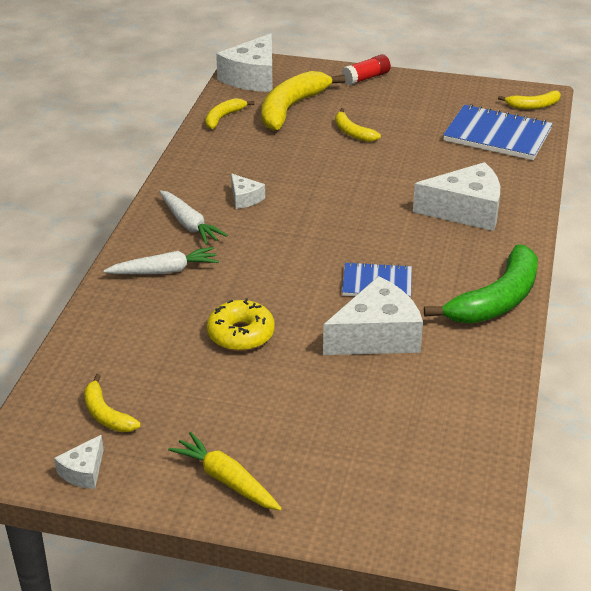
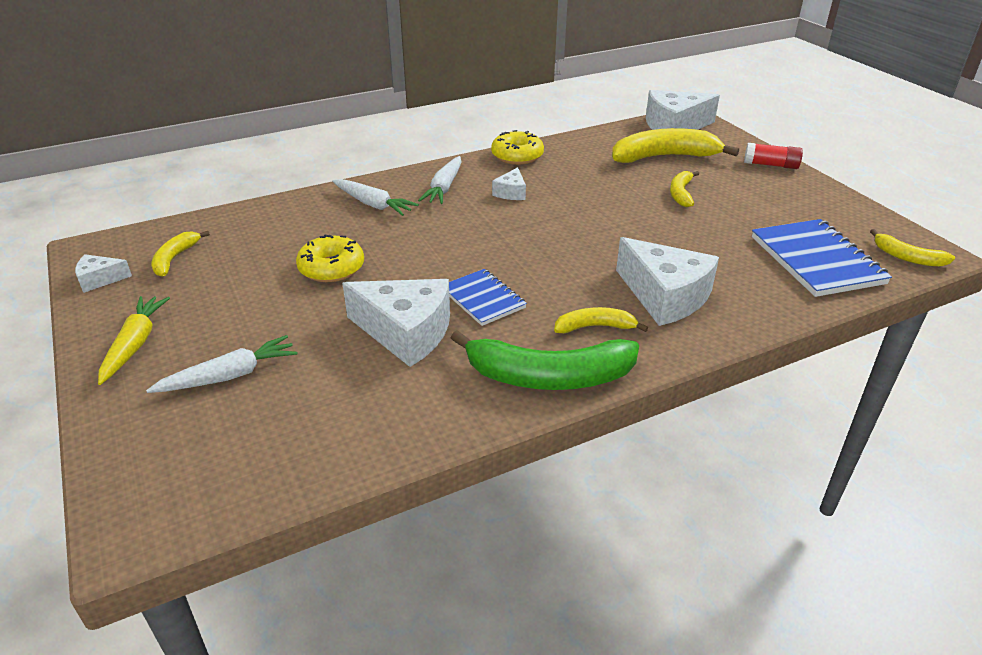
camera: 50 degrees right, 0 degrees up
yellow banana [205,98,254,129] -> yellow banana moved to [554,307,648,333]
none -> white carrot [146,335,297,393]
none -> yellow donut [491,130,544,165]

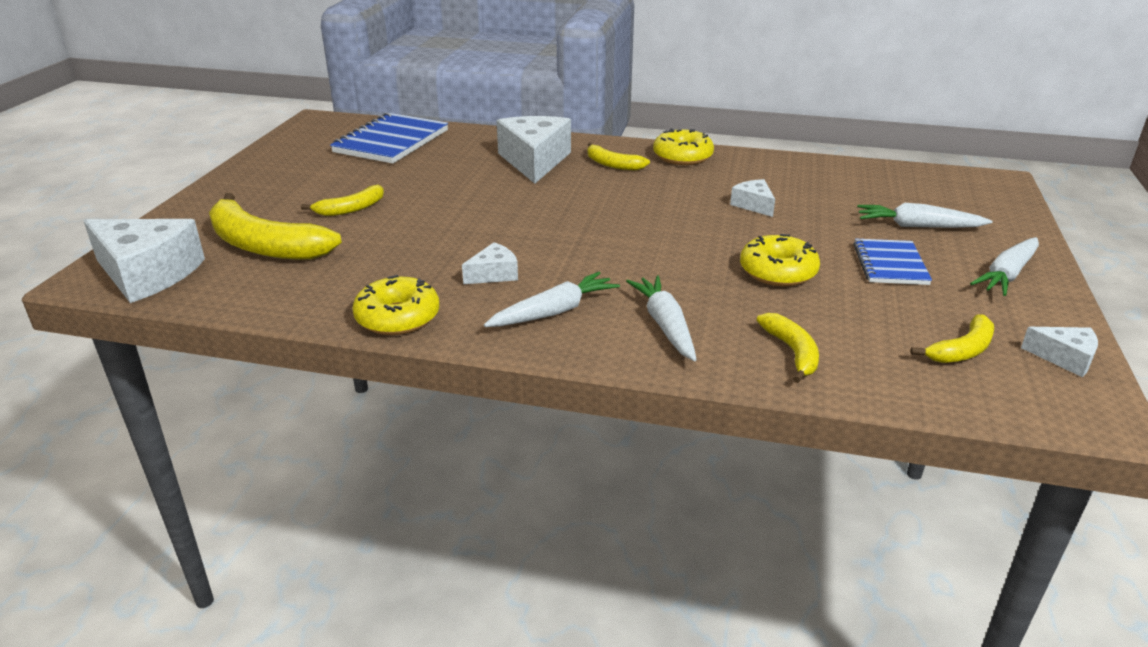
camera: 140 degrees left, 5 degrees down
yellow carrot [98,296,170,385] -> white carrot [970,237,1039,296]
white cheese [342,279,450,367] -> white cheese [730,179,775,217], size x0.49
blue notebook [449,269,527,326] -> blue notebook moved to [853,238,932,285]
green banana [451,330,639,390] -> yellow donut [653,128,714,165]
red glue stick [744,143,803,169] -> none
yellow banana [870,229,955,267] -> yellow banana moved to [756,313,819,383]

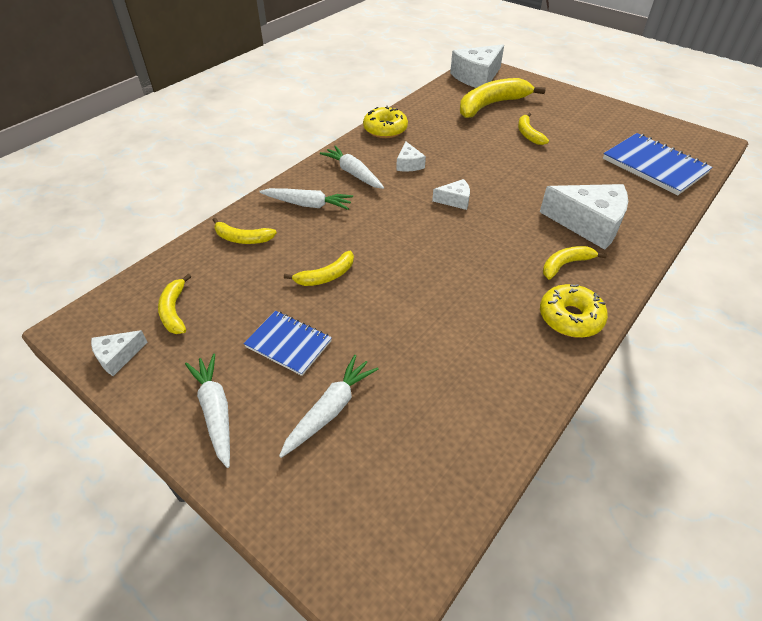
camera: 115 degrees right, 15 degrees up
white carrot [484,272,620,327] -> white carrot turned 150 degrees clockwise [320,146,384,189]
white cheese [730,179,775,217] -> white cheese moved to [432,179,470,210]
yellow donut [740,234,820,286] -> yellow banana [284,251,354,286]

